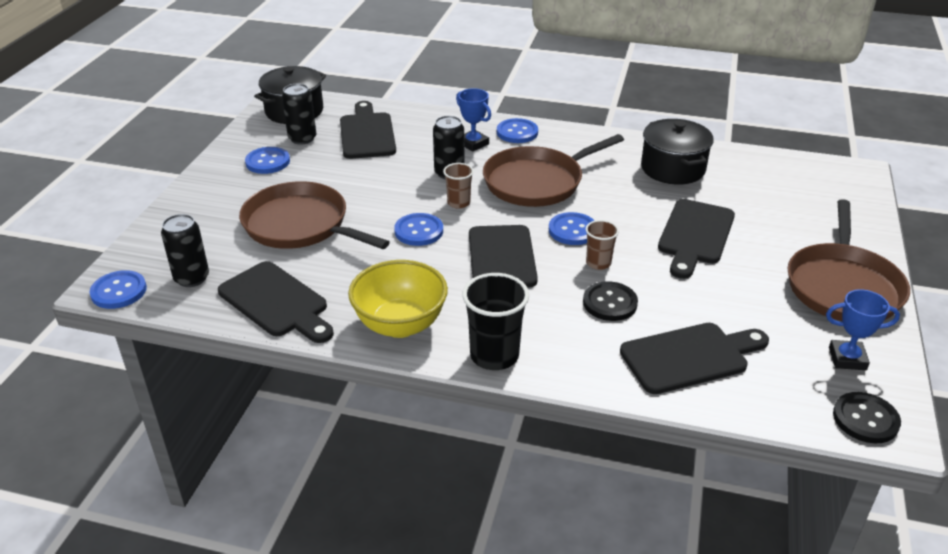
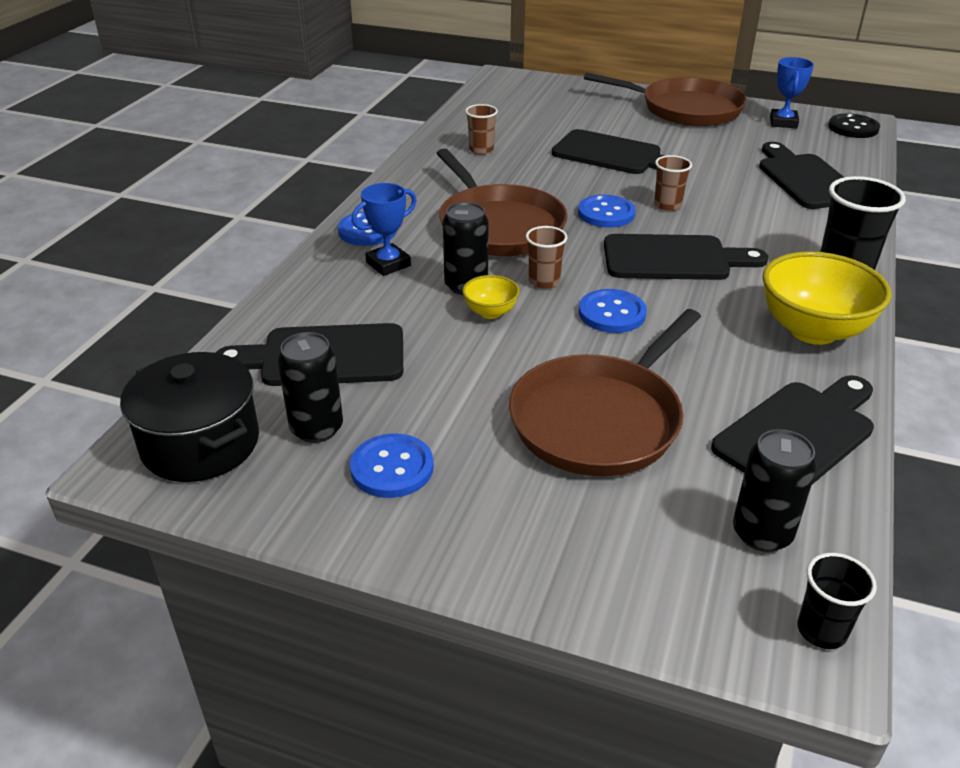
camera: 85 degrees left, 0 degrees up
blue button [89,270,147,309] -> black cup [797,553,877,649]
black button [583,281,638,321] -> none
black pot [641,119,714,185] -> brown cup [465,104,498,154]
none -> yellow bowl [462,275,519,319]

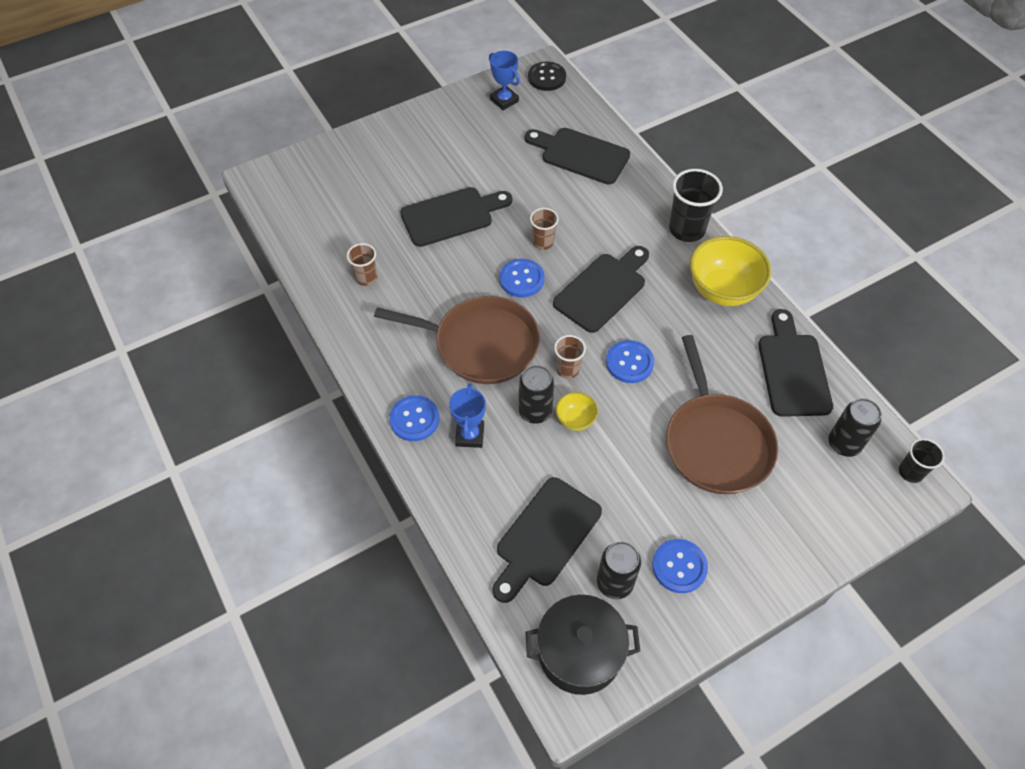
camera: 50 degrees left, 20 degrees up
brown pan [584,73,747,126] -> none

